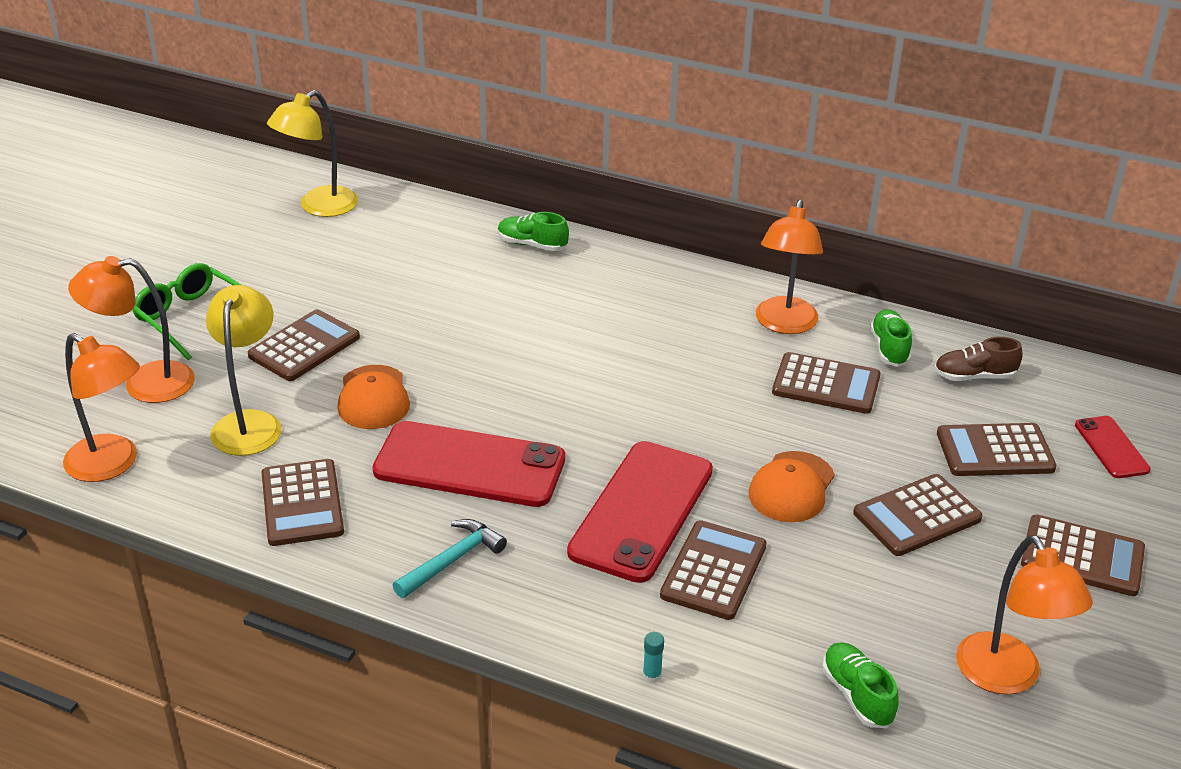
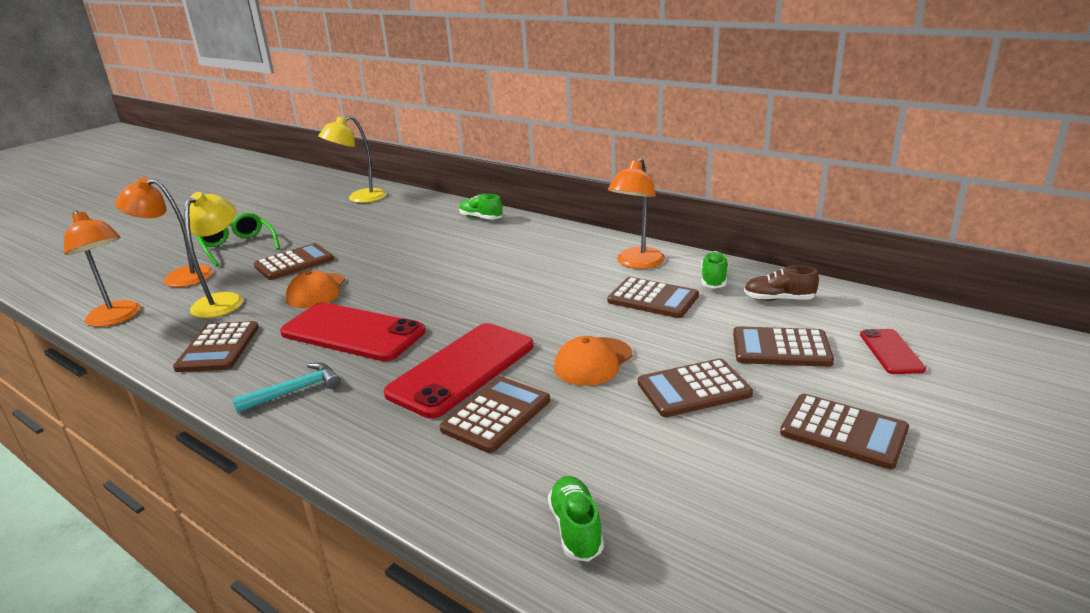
camera: 15 degrees right, 10 degrees down
turquoise glue stick [643,632,664,683] -> none
orange lamp [956,535,1093,695] -> none

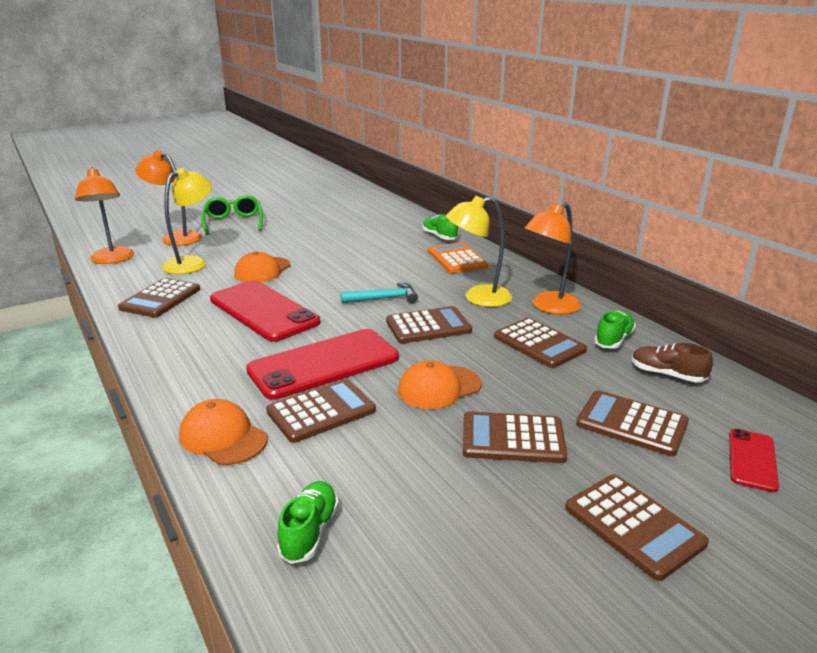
camera: 20 degrees right, 0 degrees up
turquoise hammer [232,362,341,413] -> turquoise hammer moved to [341,282,418,303]
brown calculator [254,243,334,280] -> brown calculator moved to [386,306,472,343]
yellow lamp [318,116,386,203] -> yellow lamp moved to [446,196,512,307]
none -> orange cap [179,399,268,465]
none -> orange calculator [428,242,488,273]

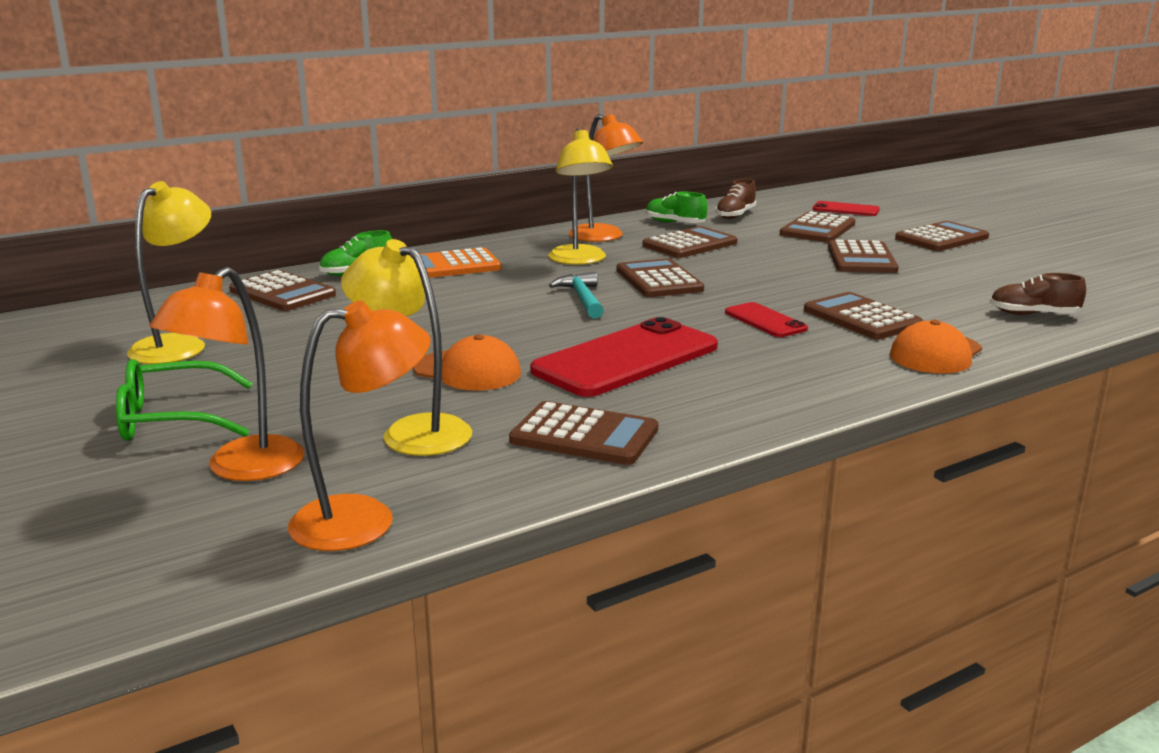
camera: 90 degrees left, 5 degrees down
red phone [246,329,399,400] -> red phone [725,302,808,337], size x0.49
green shoe [277,481,339,564] -> brown shoe [990,273,1086,315]
orange cap [398,360,482,409] -> none
none -> yellow lamp [127,181,211,364]
none -> brown calculator [229,270,336,311]

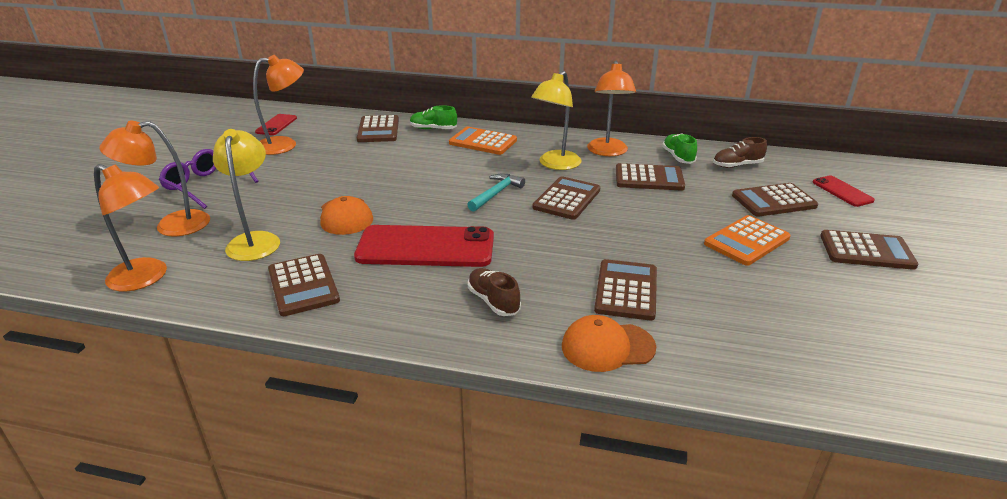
camera: 45 degrees right, 10 degrees up
green glasses [116,359,253,441] -> purple glasses [159,149,258,209]
yellow lamp [127,181,211,364] -> orange lamp [253,55,304,155]
red phone [725,302,808,337] -> red phone moved to [255,114,297,135]
brown calculator [828,240,899,273] -> orange calculator [704,215,791,266]
brown shoe [990,273,1086,315] -> brown shoe moved to [468,268,521,316]

